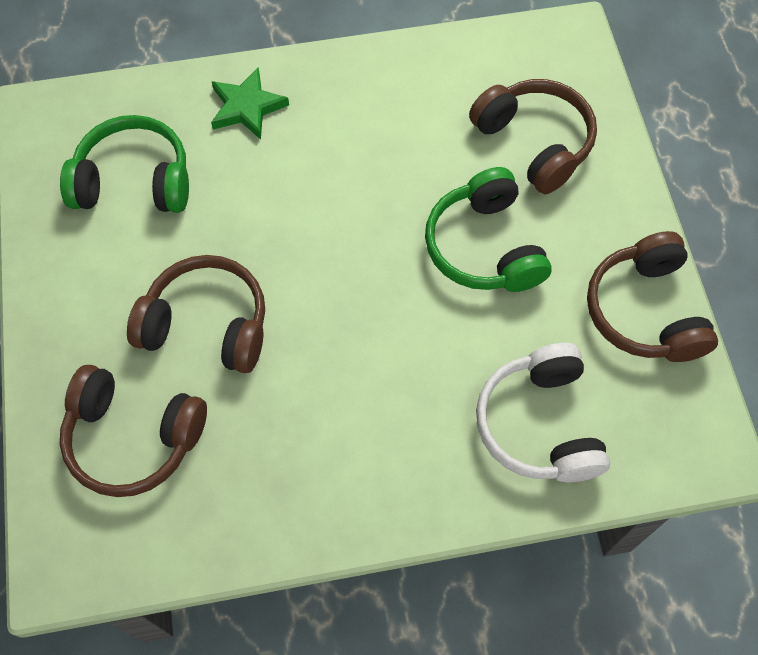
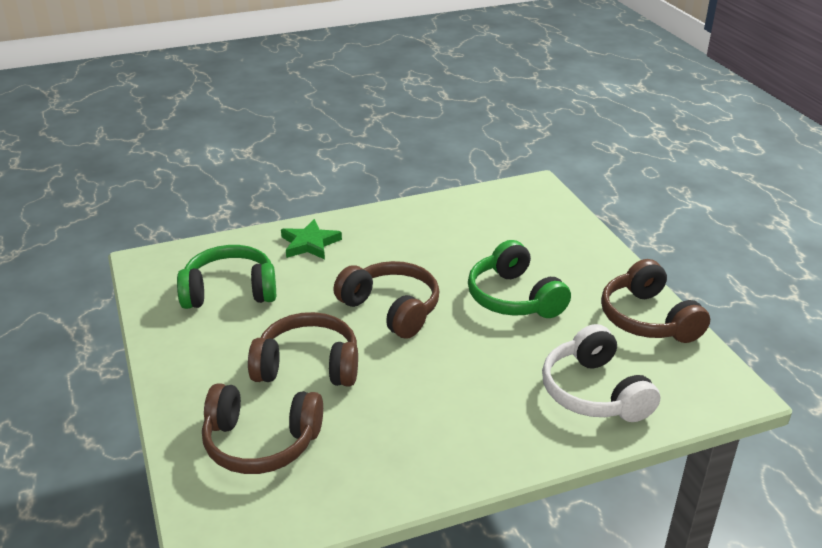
camera: 10 degrees left, 30 degrees down
brown headphones [469,79,597,194] -> brown headphones moved to [333,261,439,339]

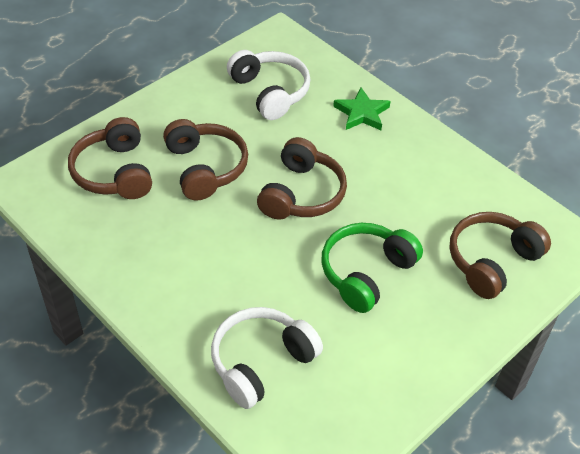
camera: 65 degrees right, 15 degrees up
green headphones [177,245,276,309] -> white headphones [227,50,310,120]
brown headphones [601,259,710,343] -> brown headphones moved to [450,212,551,299]

